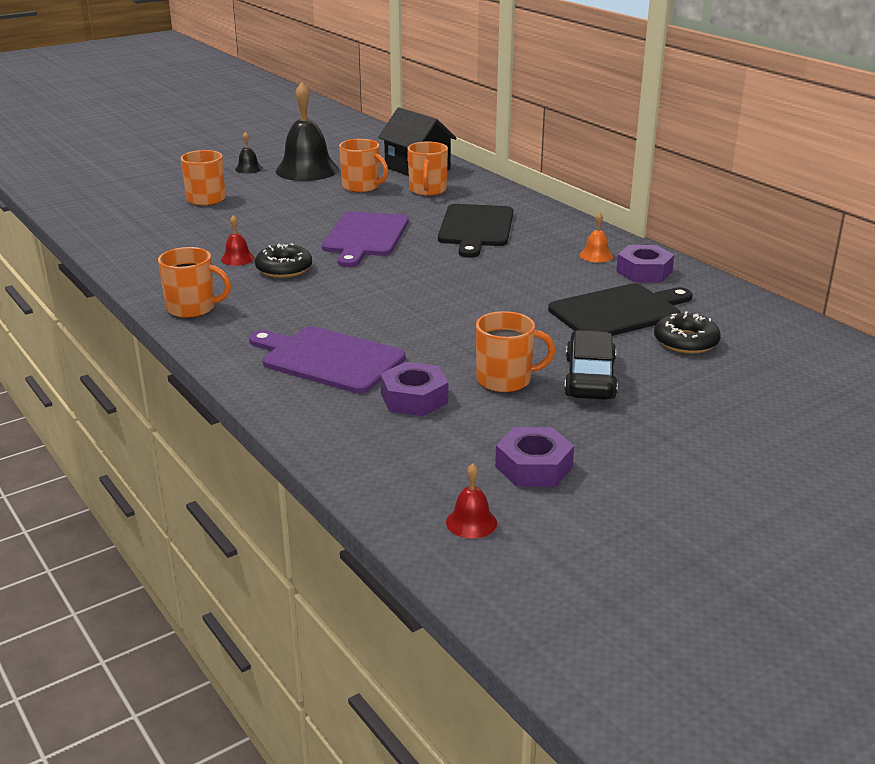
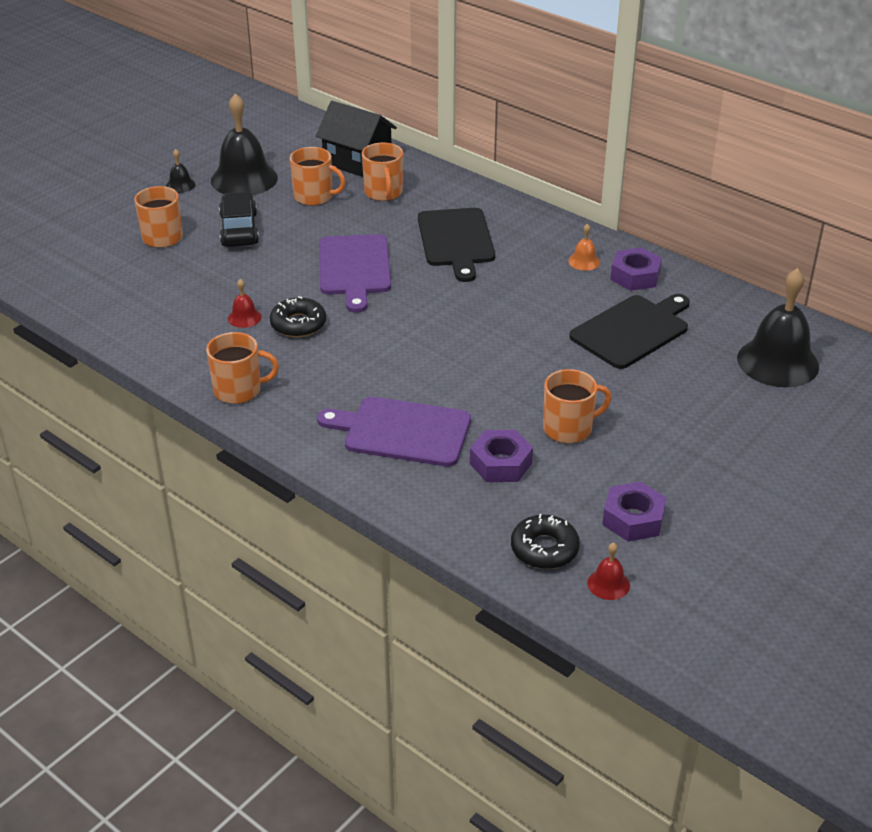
camera: 15 degrees left, 10 degrees up
black car [564,330,618,400] -> black car moved to [219,192,259,247]
black donut [654,311,721,353] -> black donut moved to [511,514,580,569]
none -> black bell [737,268,819,387]

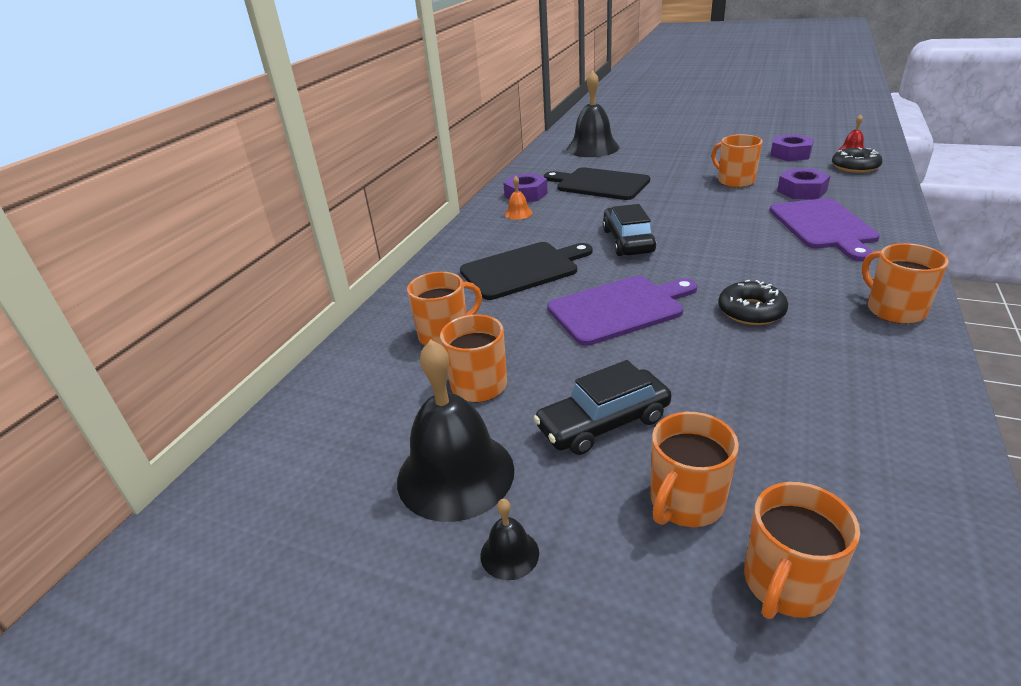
camera: 105 degrees left, 5 degrees down
red bell [228,279,262,328] -> none
black house [316,101,397,177] -> none
none -> black car [602,204,656,256]
none -> orange mug [744,482,860,619]

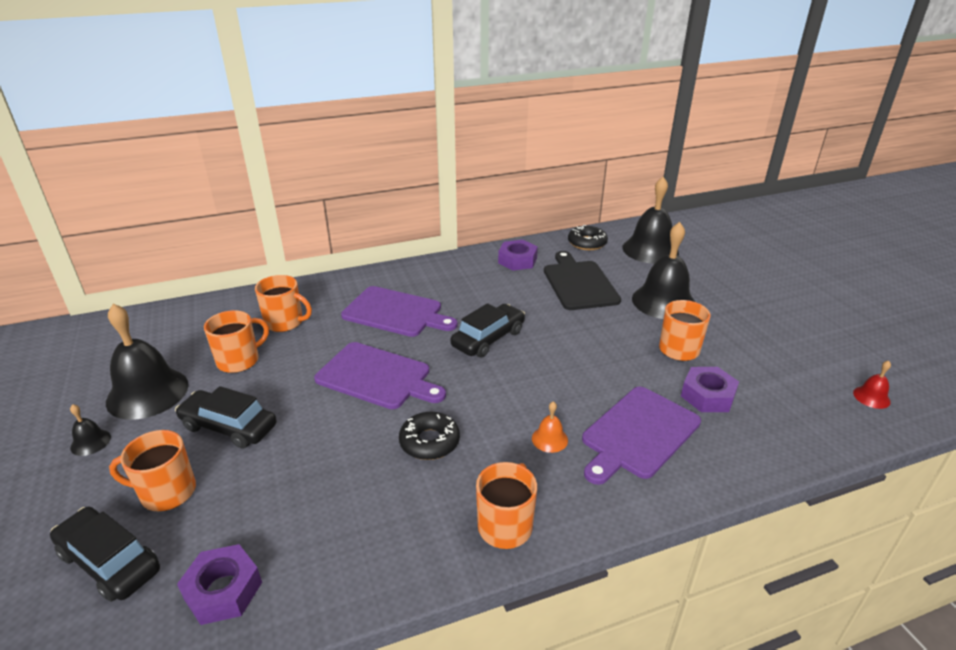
camera: 45 degrees right, 0 degrees up
black cutting board [460,242,592,300] -> purple cutting board [341,286,458,337]
orange bell [505,176,533,220] -> orange bell moved to [532,401,568,453]
orange mug [744,482,860,619] -> black car [50,507,160,602]
purple nut [770,134,814,161] -> purple nut moved to [177,544,262,625]
black donut [832,148,882,173] -> black donut moved to [568,225,608,250]
none -> black bell [632,222,695,319]

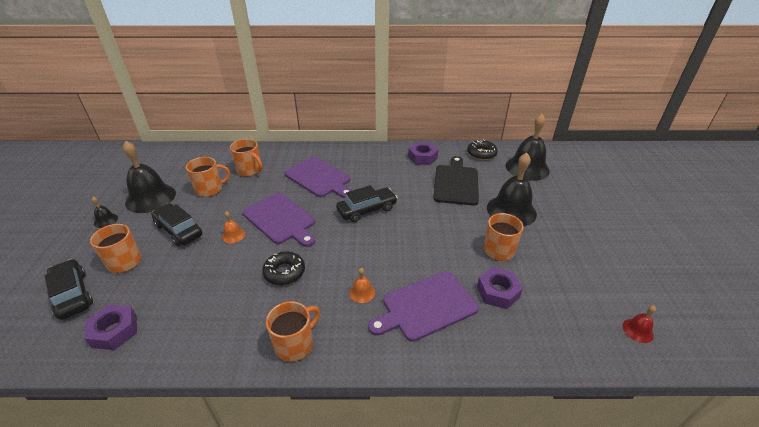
camera: 20 degrees right, 5 degrees up
none -> orange bell [222,211,245,243]

